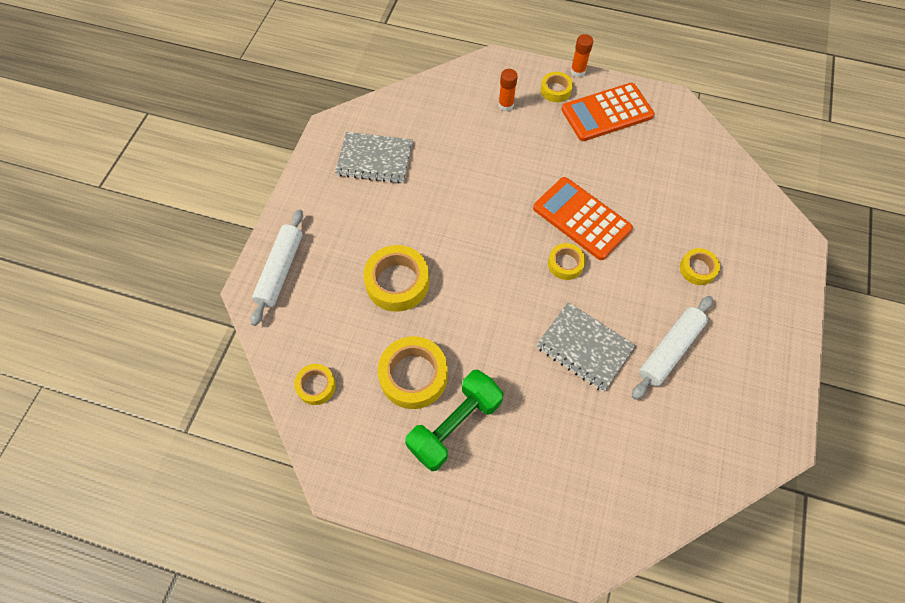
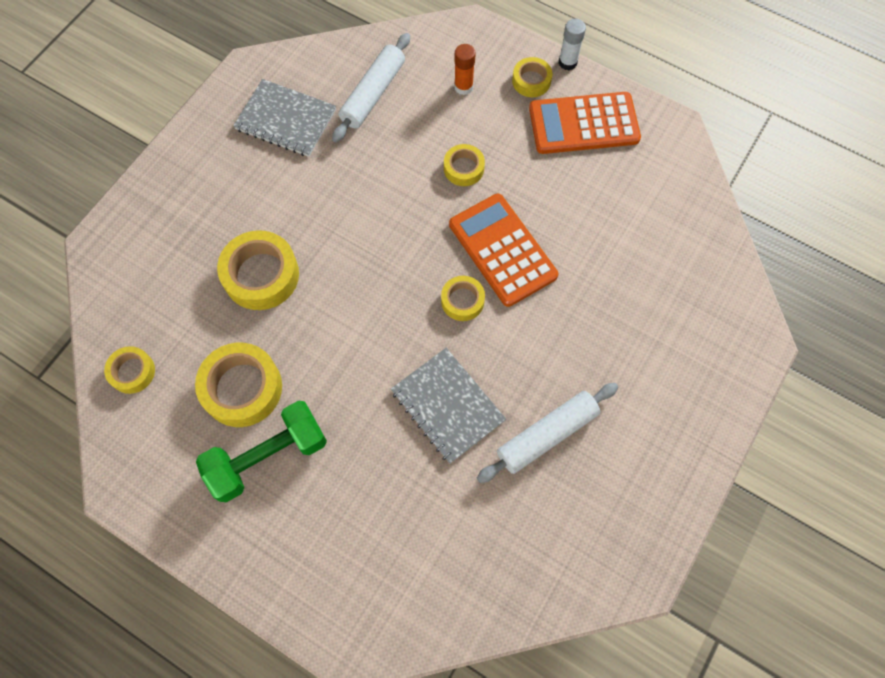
camera: 15 degrees right, 5 degrees up
white rolling pin [251,209,303,326] -> white rolling pin moved to [332,33,410,142]
orange glue stick [571,34,593,77] -> white glue stick [559,19,586,71]
yellow tape [680,248,720,285] -> yellow tape moved to [444,144,485,186]

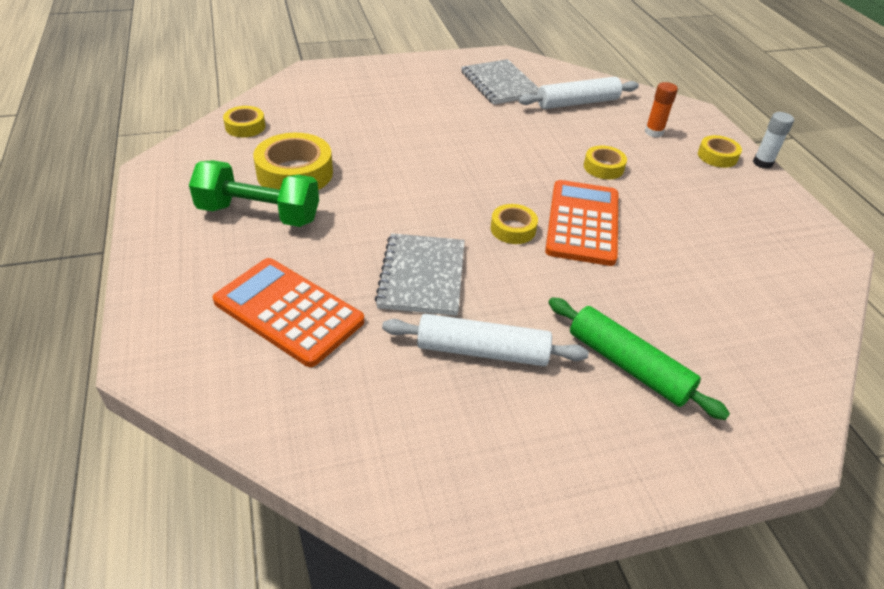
camera: 40 degrees right, 25 degrees down
yellow tape [217,230,299,310] -> none
orange calculator [529,92,641,154] -> orange calculator moved to [213,258,364,367]
none -> green rolling pin [548,297,730,420]

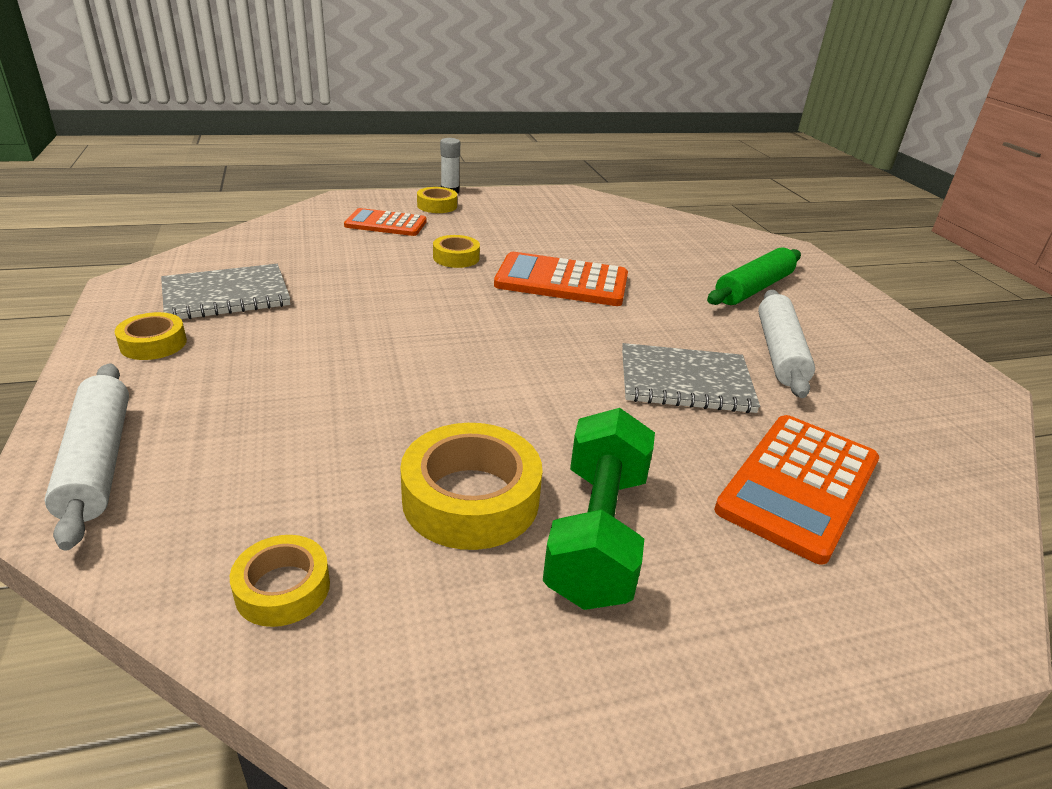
camera: 90 degrees left, 10 degrees down
yellow tape [491,204,538,244] -> yellow tape moved to [115,312,187,360]
white rolling pin [518,77,639,109] -> white rolling pin moved to [44,363,129,550]
orange glue stick [645,82,678,137] -> orange calculator [344,208,427,236]

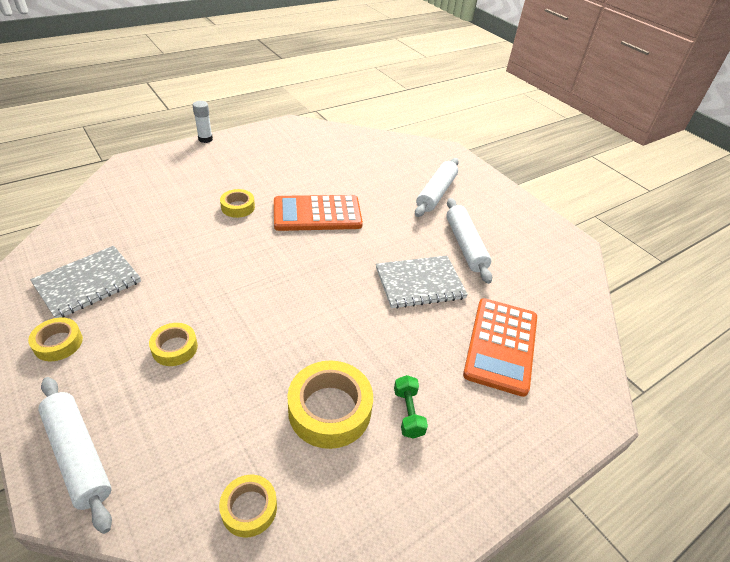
camera: 20 degrees left, 10 degrees up
orange calculator [344,208,427,236] -> none
yellow tape [417,187,457,213] -> yellow tape moved to [149,323,198,366]
green dumbbell [543,408,655,610] -> green dumbbell [394,375,428,439], size x0.49
green rolling pin [707,247,801,305] -> white rolling pin [415,158,459,217]

